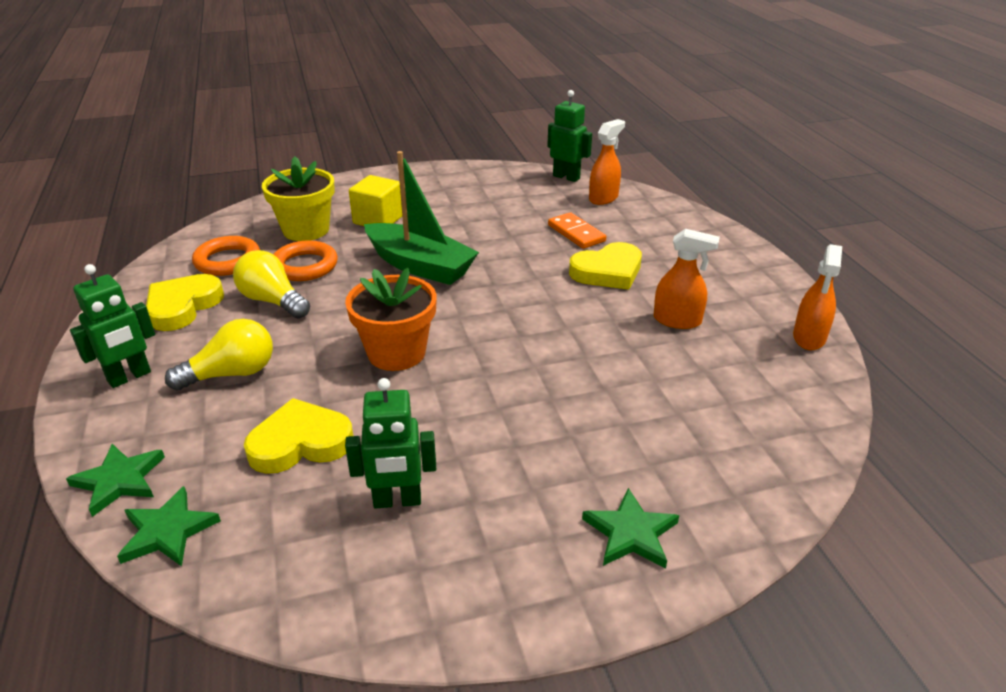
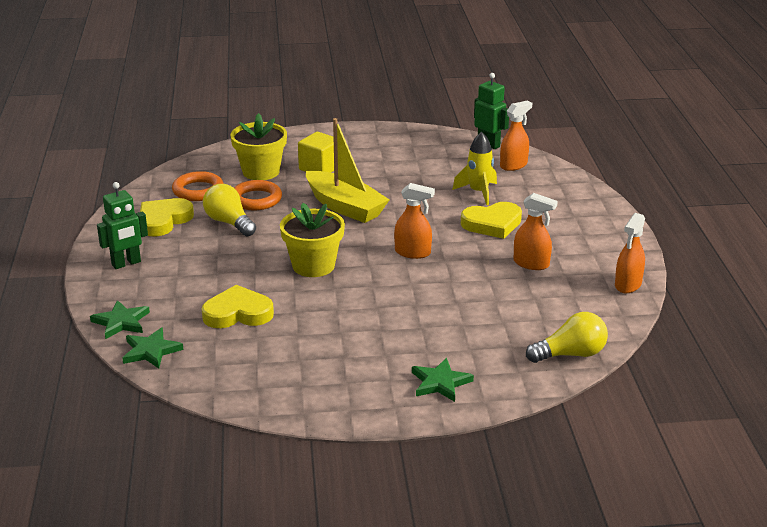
camera: 10 degrees right, 5 degrees down
yellow light bulb [165,319,273,390] -> yellow light bulb moved to [526,312,608,363]
orange flower pot [345,268,437,371] -> yellow flower pot [280,203,345,277]
green robot [345,378,436,508] -> none
green boat [364,151,479,285] -> yellow boat [306,118,390,223]
orange domino [548,212,606,249] -> yellow rocket [452,132,497,205]
none -> orange spray bottle [394,183,435,259]

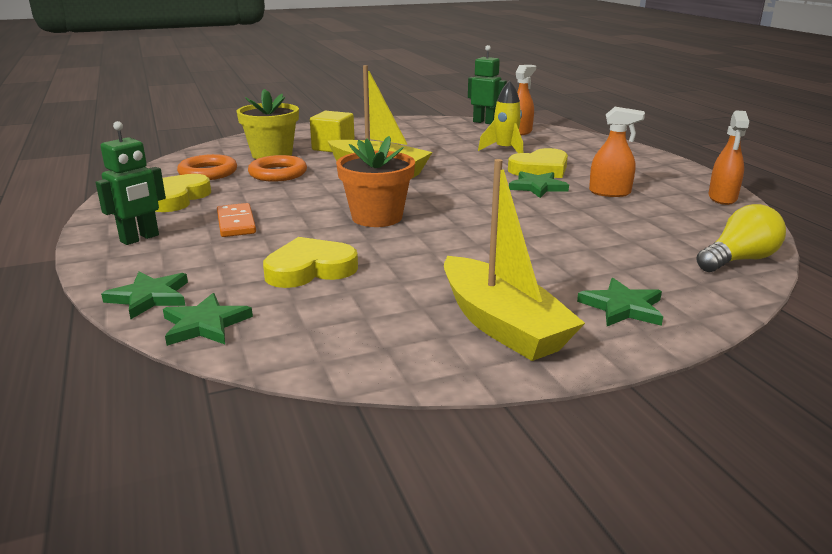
camera: 15 degrees left, 5 degrees down
yellow light bulb [203,184,256,237] -> none
yellow flower pot [280,203,345,277] -> orange flower pot [336,136,415,227]
orange spray bottle [394,183,435,259] -> none
none -> orange domino [217,203,256,237]
none -> yellow boat [444,159,585,361]
none -> green star [509,171,569,198]

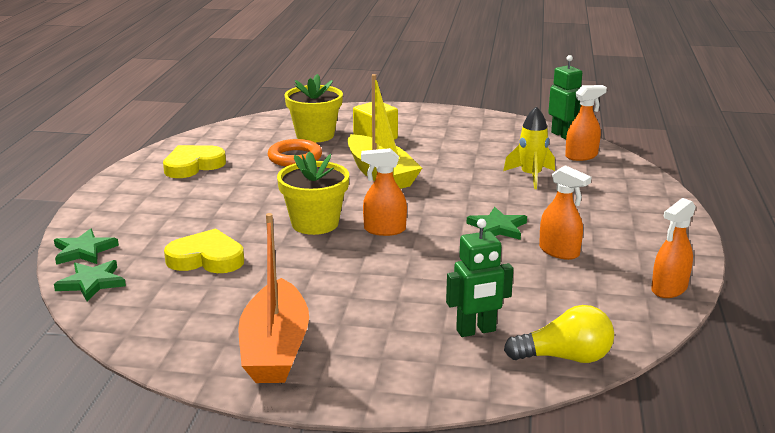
camera: 30 degrees right, 0 degrees up
green robot [96,121,166,245] -> green robot moved to [446,219,513,337]
orange ring [177,154,237,180] -> none
orange domino [217,203,256,237] -> none
orange flower pot [336,136,415,227] -> yellow flower pot [277,152,349,235]
yellow boat [444,159,585,361] -> orange boat [238,213,309,383]
yellow heart [508,148,568,178] -> none
green star [577,278,663,326] -> none
none -> orange spray bottle [361,148,407,236]

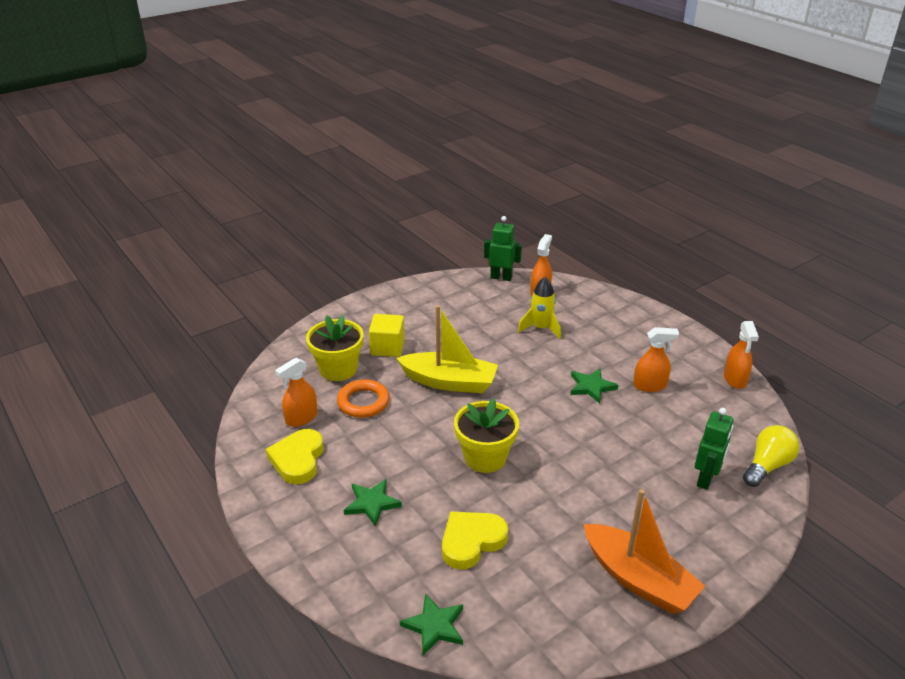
camera: 45 degrees left, 10 degrees up
green star [54,228,119,265] -> green star moved to [344,479,402,527]
orange spray bottle [361,148,407,236] -> orange spray bottle moved to [275,357,317,427]

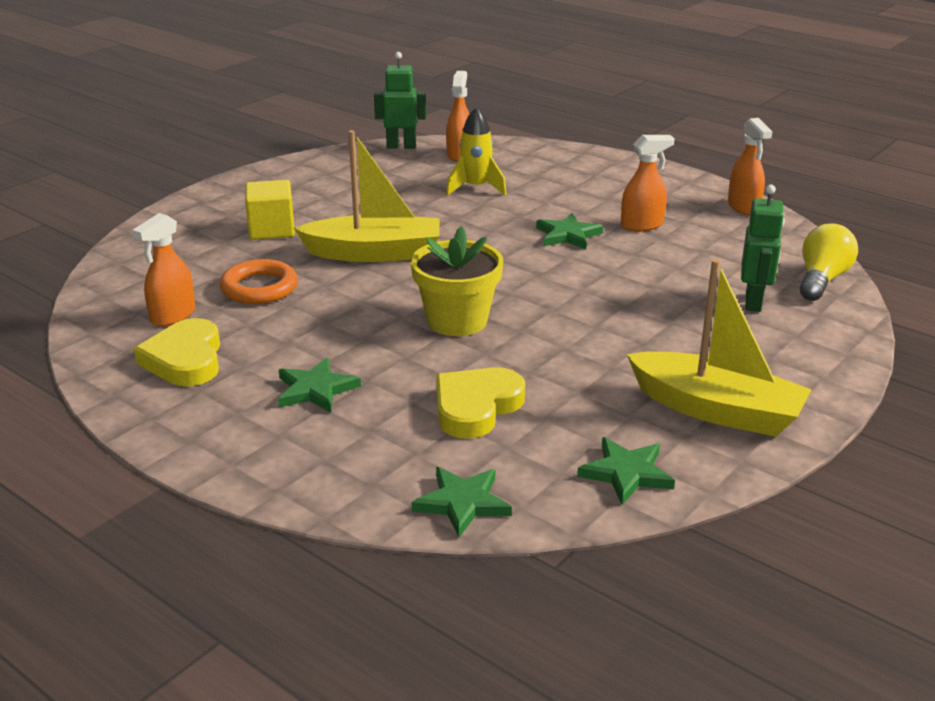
camera: 15 degrees left, 5 degrees down
yellow flower pot [306,315,364,381] -> none
orange boat [584,489,706,614] -> yellow boat [627,259,812,437]
none -> green star [577,437,675,504]

